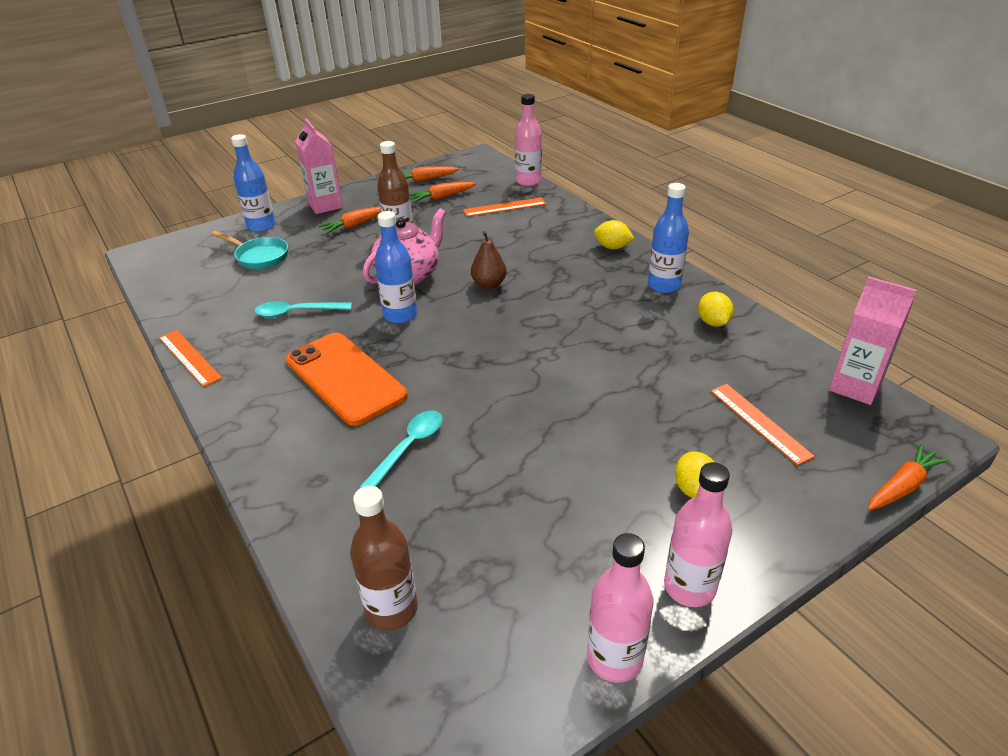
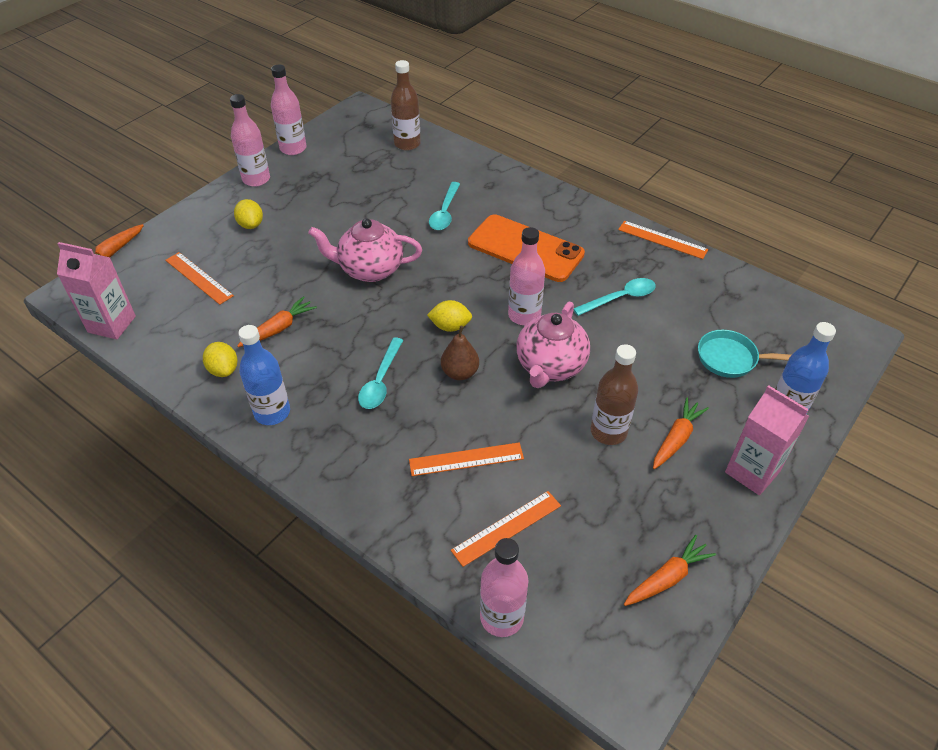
camera: 160 degrees right, 10 degrees up
blue bottle [375,211,417,323] -> pink bottle [508,227,545,325]
orange carrot [409,182,476,203] -> orange carrot moved to [237,296,317,347]
yellow lemon [594,220,634,249] -> yellow lemon moved to [427,300,472,332]
none -> pink teapot [308,218,422,282]
none -> turquoise spoon [358,337,403,409]
none -> orange ruler [409,442,524,476]

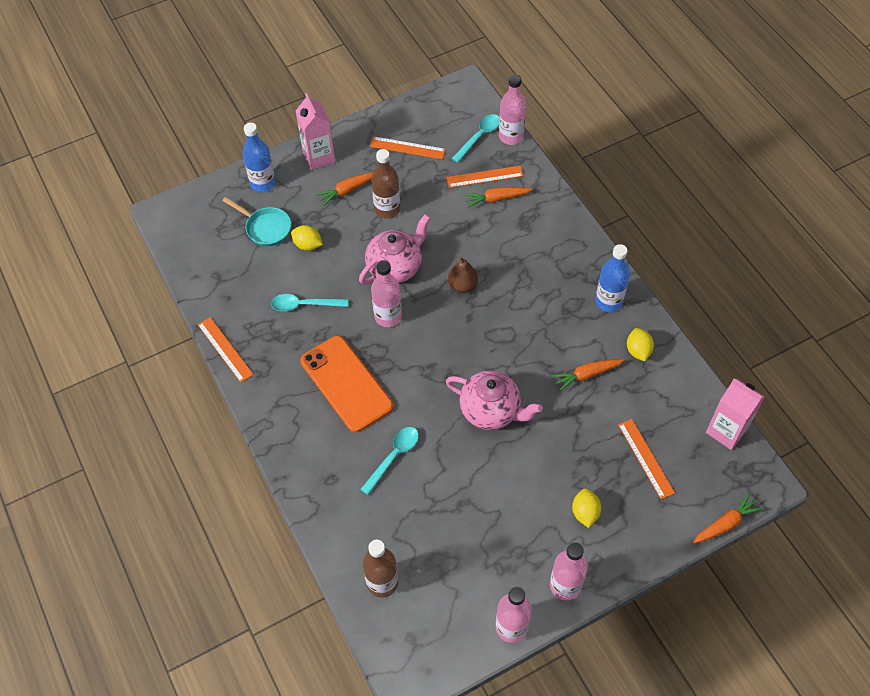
camera: 155 degrees left, 10 degrees up
turquoise spoon [358,337,403,409] -> turquoise spoon moved to [452,114,499,163]
orange ruler [409,442,524,476] -> orange ruler moved to [370,136,446,159]
yellow lemon [427,300,472,332] -> yellow lemon moved to [291,225,323,251]
orange carrot [624,535,716,606] -> orange carrot moved to [464,187,533,208]

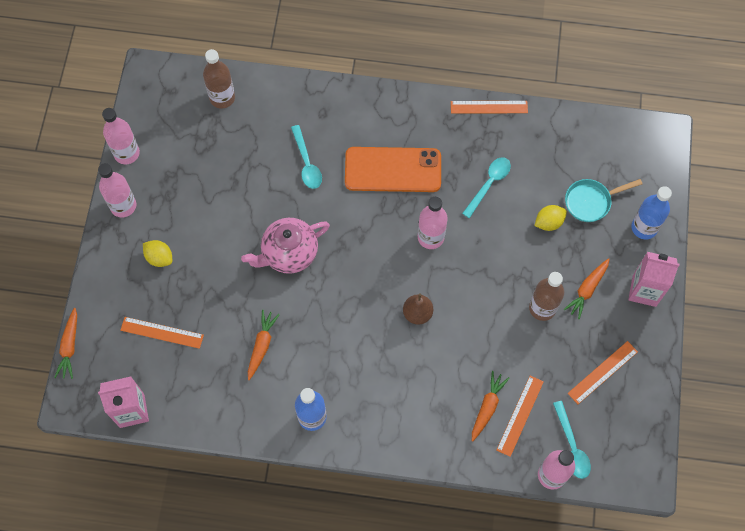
camera: 125 degrees right, 10 degrees up
orange carrot [316,172,373,206] -> orange carrot turned 150 degrees counterclockwise [564,258,610,319]
pink teapot [359,214,431,284] -> none
yellow lemon [627,328,654,361] -> none

